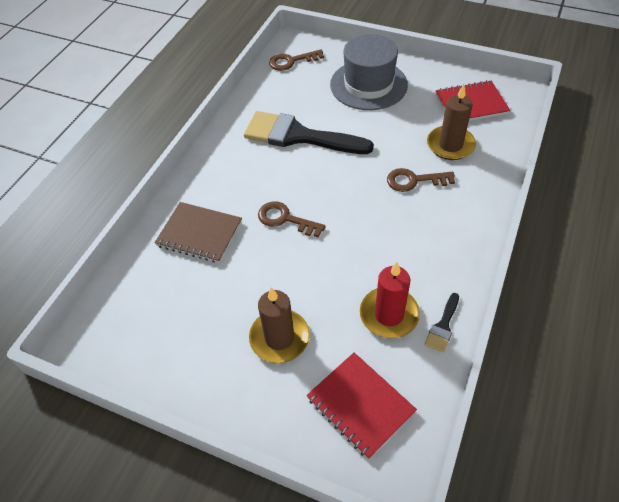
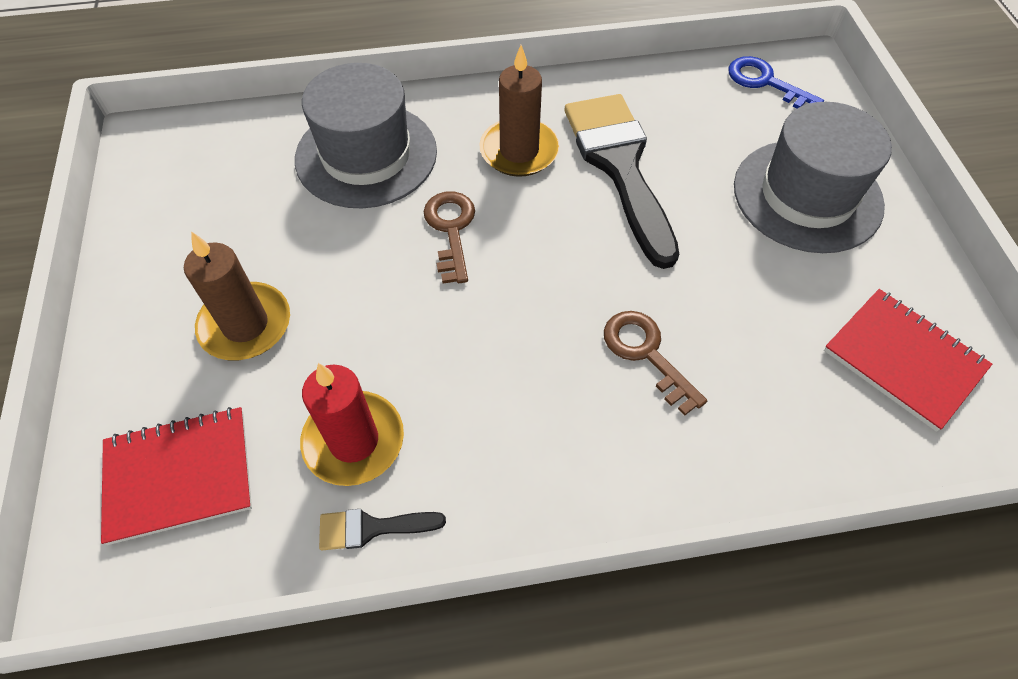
camera: 55 degrees right, 5 degrees up
brown notebook [155,202,242,263] -> grey hat [295,63,437,208]
brown key [269,49,324,71] -> blue key [729,56,824,109]
red notebook [306,352,417,459] -> red notebook turned 60 degrees clockwise [101,407,252,545]
brown candle [427,84,476,160] -> brown candle moved to [479,45,559,177]

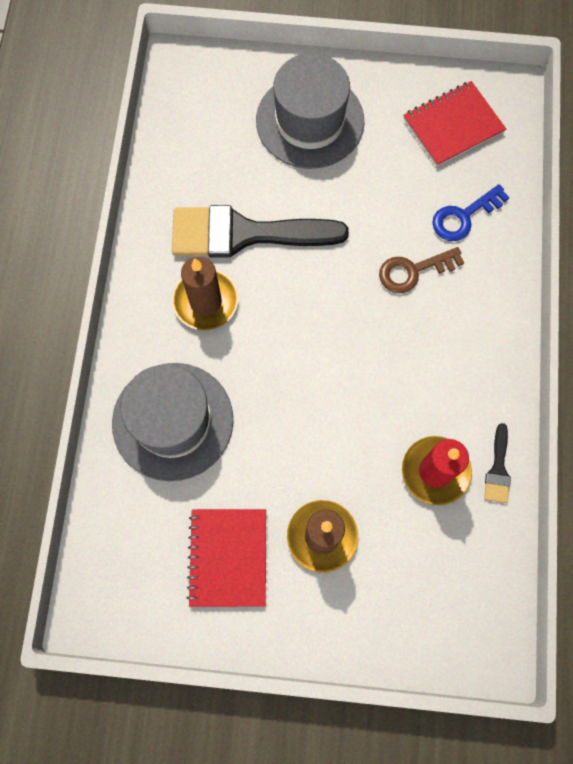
camera: 75 degrees left, 15 degrees up
red notebook [101,407,252,545] -> red notebook moved to [187,509,266,607]
brown key [423,191,475,284] -> none
blue key [729,56,824,109] -> blue key moved to [432,184,510,241]

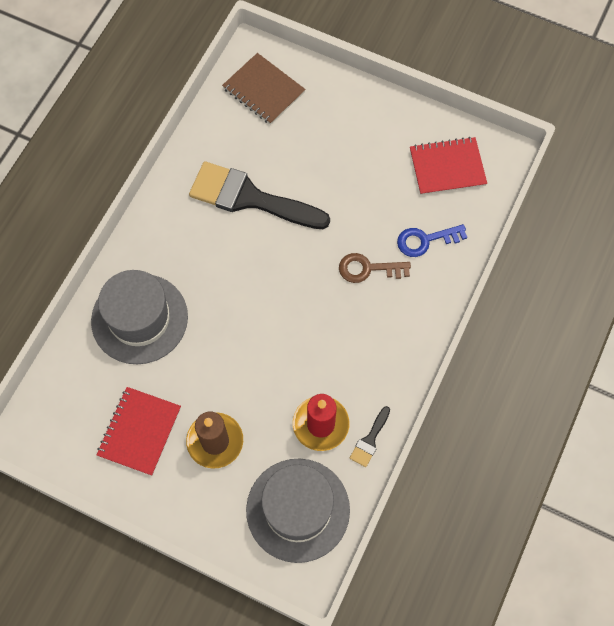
camera: 20 degrees right, 5 degrees down
brown candle [172,257,238,330] -> none
grey hat [256,53,364,169] -> grey hat moved to [246,459,350,563]
none -> brown notebook [222,53,306,125]

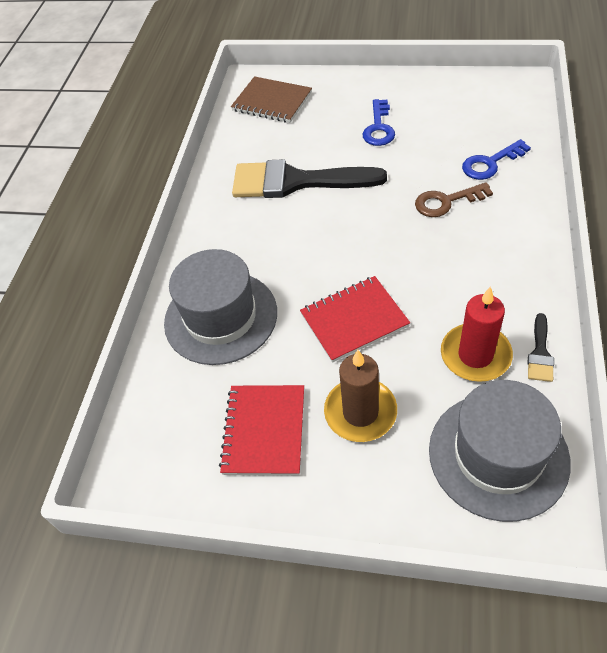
camera: 10 degrees left, 15 degrees down
red notebook [410,137,487,195] -> red notebook moved to [300,276,410,363]
none -> blue key [363,99,395,146]

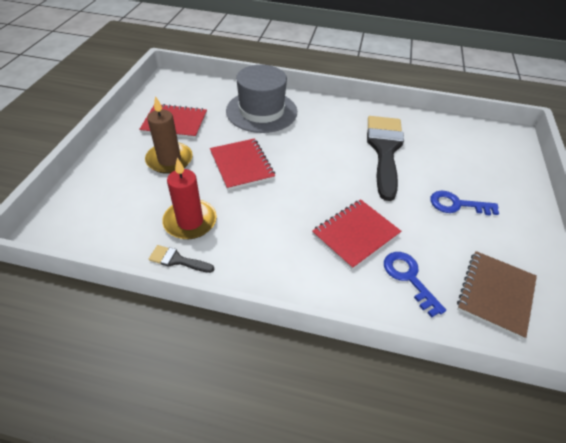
camera: 85 degrees right, 5 degrees down
brown notebook [231,76,312,123] -> brown notebook moved to [457,251,537,339]
brown key [415,182,493,217] -> red notebook [312,199,401,270]
grey hat [429,380,571,522] -> none

